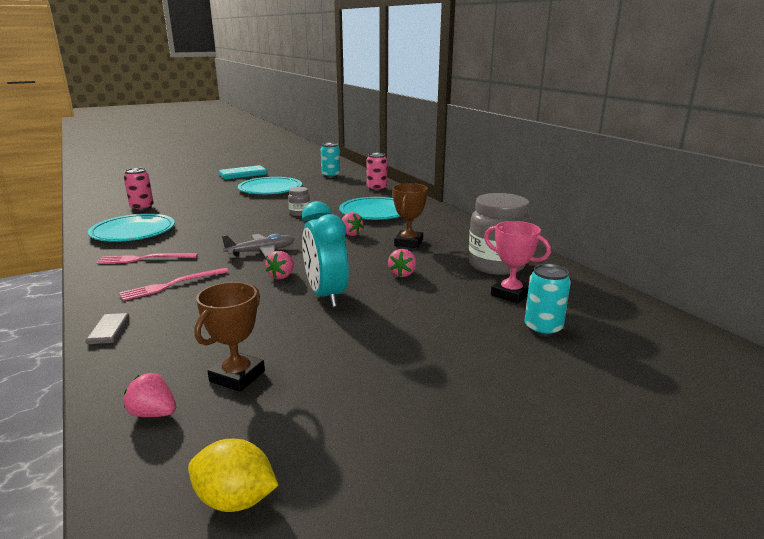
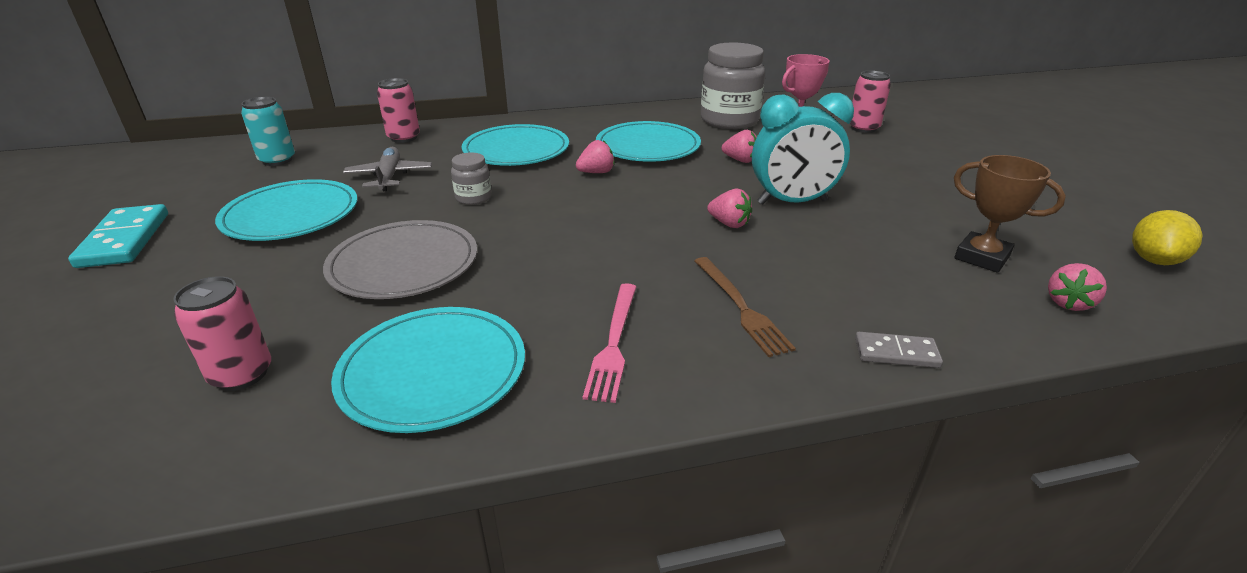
camera: 75 degrees left, 10 degrees up
pink fork [119,268,229,301] -> brown fork [694,257,796,357]
grey plane [222,234,295,258] -> grey plane moved to [343,147,432,191]
brown trophy [392,183,428,248] -> turquoise plate [596,121,701,162]
turquoise can [524,264,571,337] -> pink can [850,70,891,133]
none -> grey plate [323,220,477,299]

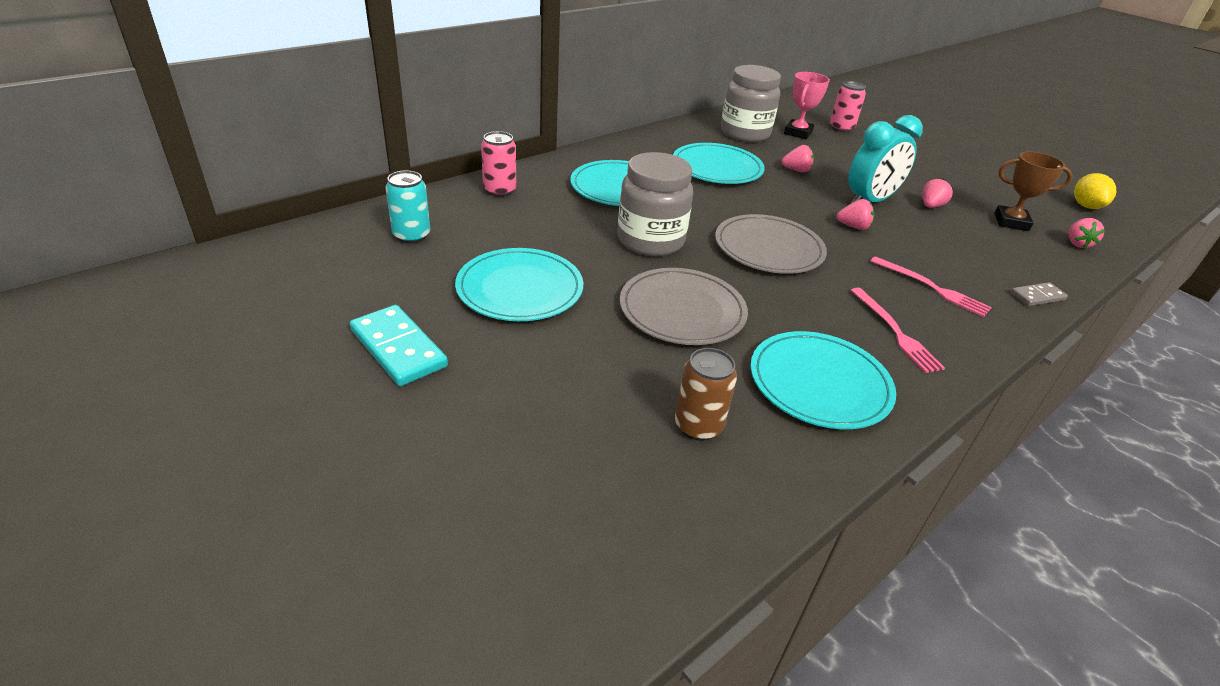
camera: 30 degrees left, 5 degrees up
pink can [173,276,271,391] -> brown can [675,348,737,441]
grey plane [343,147,432,191] -> none
grey jar [451,153,491,205] -> grey jar [617,152,693,256], size x2.11
pink strawberry [576,140,615,173] -> pink strawberry moved to [922,179,953,208]
brown fork [694,257,796,357] -> pink fork [870,256,992,317]
none -> grey plate [715,214,827,274]

